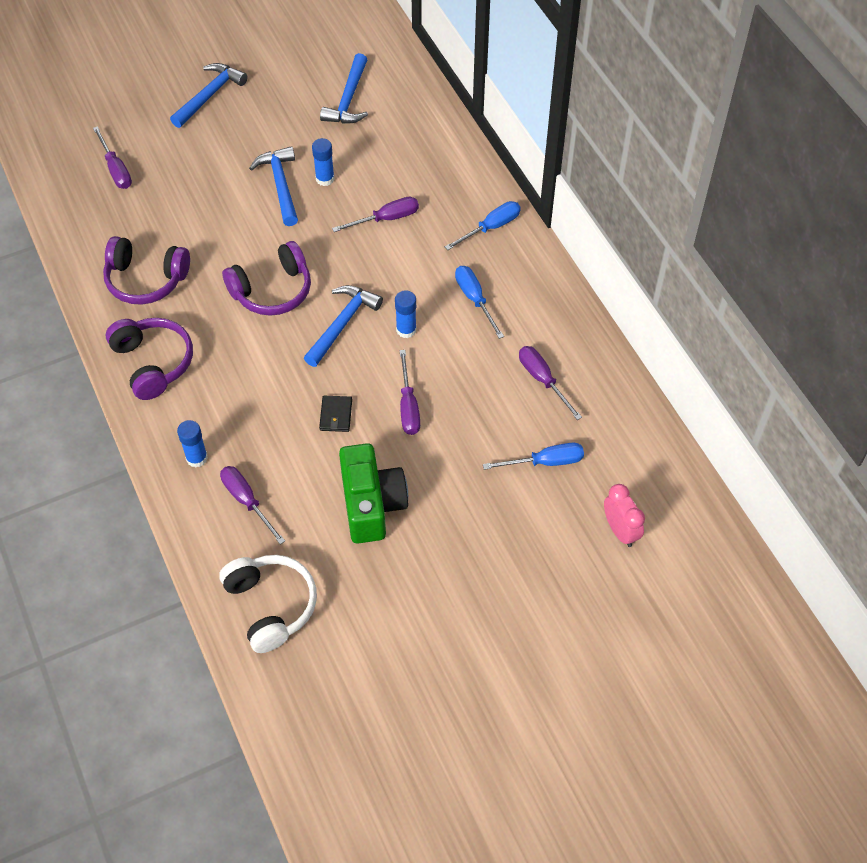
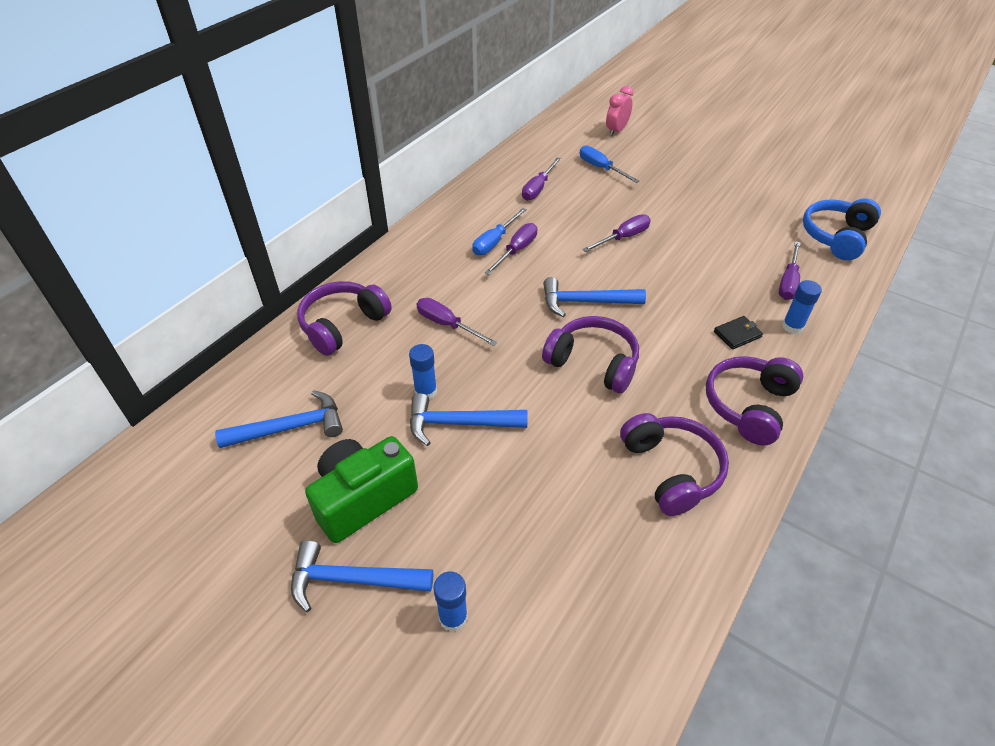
camera: 120 degrees left, 10 degrees down
purple screwdriver [93,126,132,189] -> purple screwdriver moved to [485,223,538,275]
white headphones [219,555,317,653] -> blue headphones [803,198,881,260]
blue hammer [249,146,298,226] -> blue hammer turned 45 degrees clockwise [410,393,528,446]
black wallet [319,396,352,432] -> black wallet moved to [714,316,763,350]
green camera [339,443,408,544] -> green camera moved to [305,436,418,543]
blue glue stick [395,291,417,338] -> blue glue stick moved to [433,571,468,632]
blue screwdriver [445,201,521,250] -> none
none -> purple headphones [297,281,392,356]

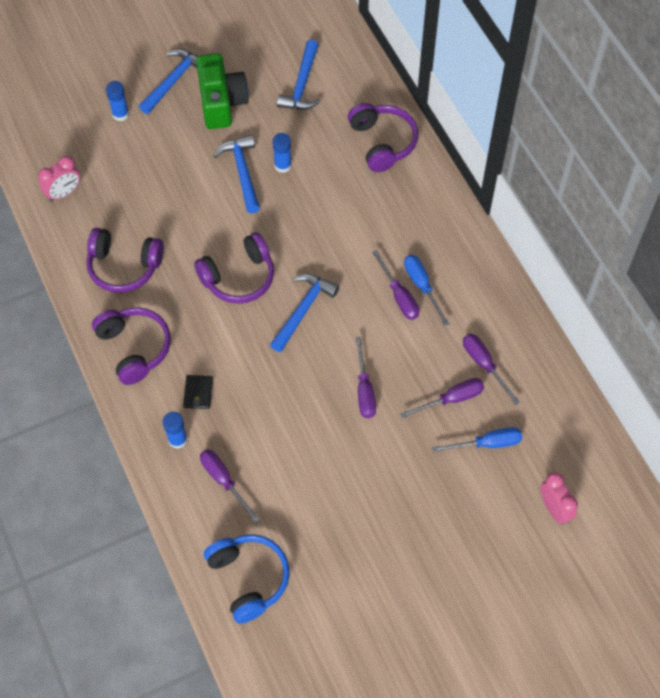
camera: 120 degrees right, 15 degrees up
blue hammer [410,393,528,446] -> blue hammer turned 45 degrees counterclockwise [214,135,260,213]
purple screwdriver [417,298,497,346] -> purple screwdriver moved to [400,378,484,418]
none -> pink clock [38,156,80,201]

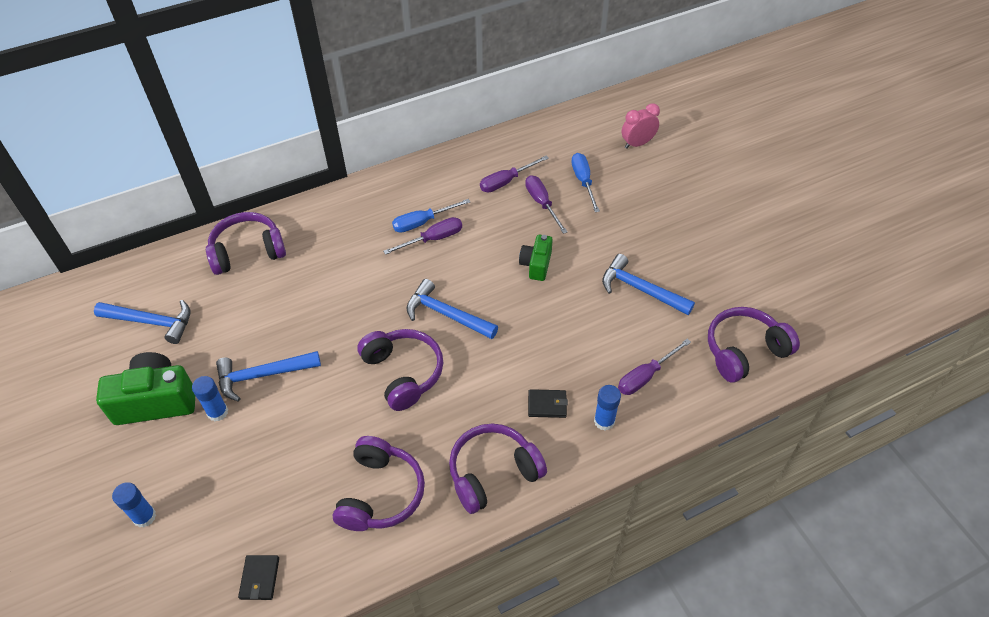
camera: 90 degrees left, 10 degrees down
pink clock [38,156,80,201] -> black wallet [238,555,279,600]
blue hammer [139,49,198,114] -> blue hammer moved to [602,254,695,315]
blue headphones [204,534,290,624] -> purple headphones [708,307,800,383]
blue glue stick [272,133,292,173] -> blue glue stick moved to [192,376,228,421]
purple screwdriver [356,337,376,418] -> green camera [519,235,553,281]

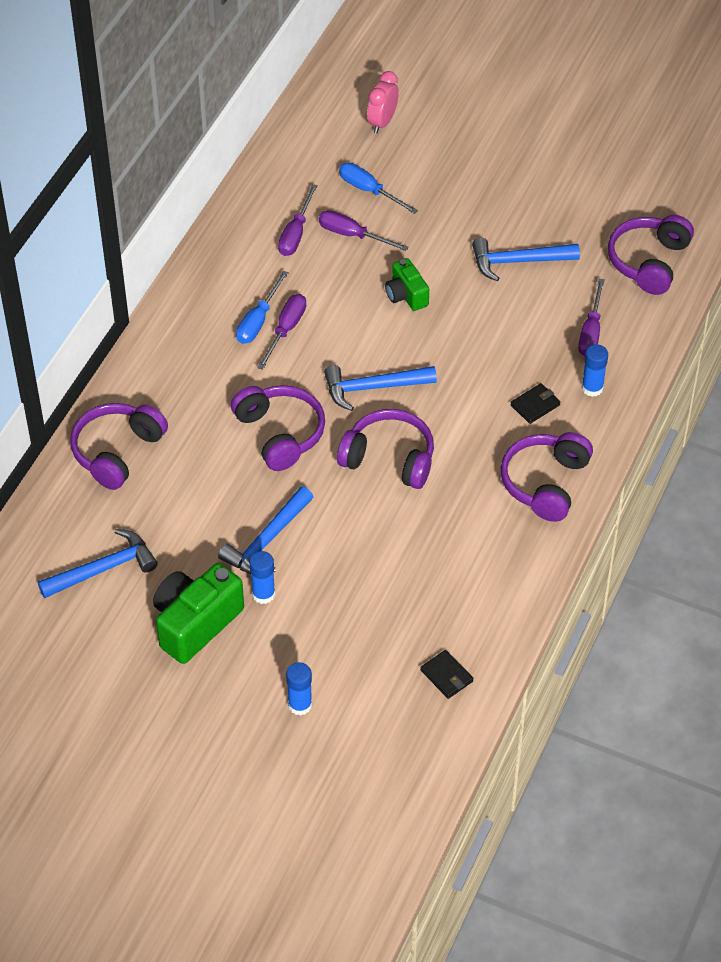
camera: 40 degrees left, 0 degrees up
purple headphones [333,436,425,531] -> purple headphones moved to [231,385,325,471]

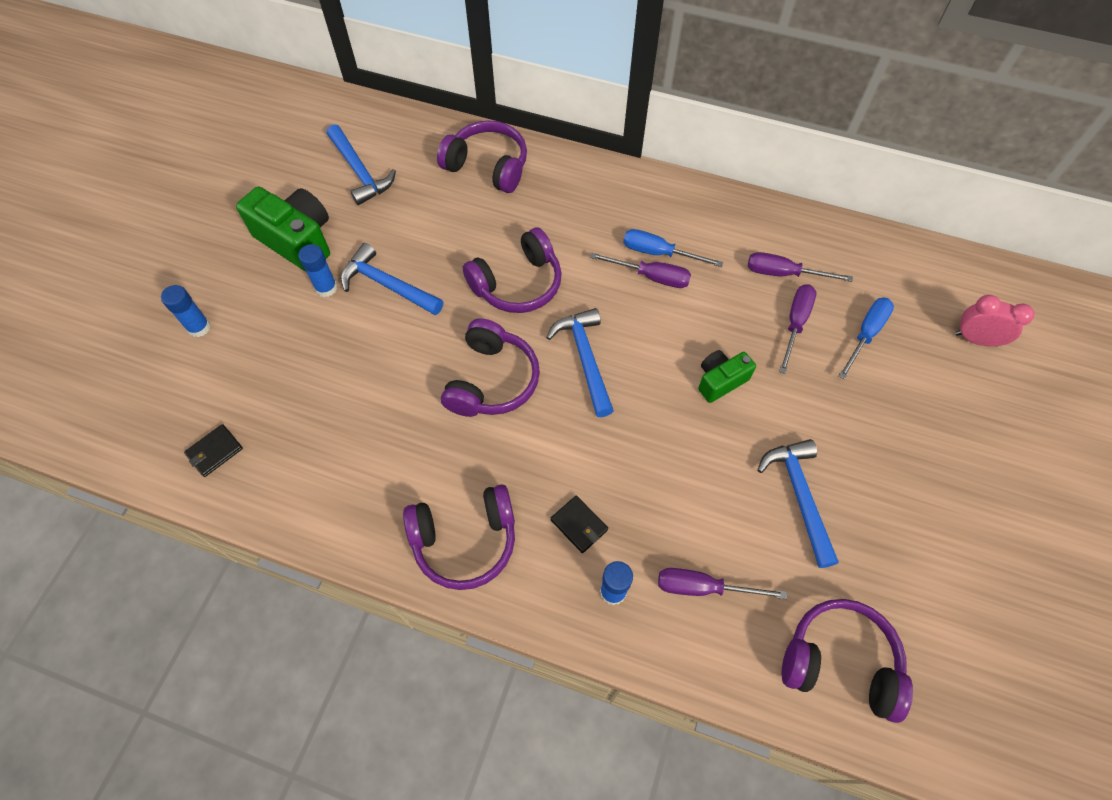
camera: 85 degrees right, 10 degrees up
purple headphones [500,432,593,522] -> purple headphones turned 150 degrees clockwise [403,484,515,590]

